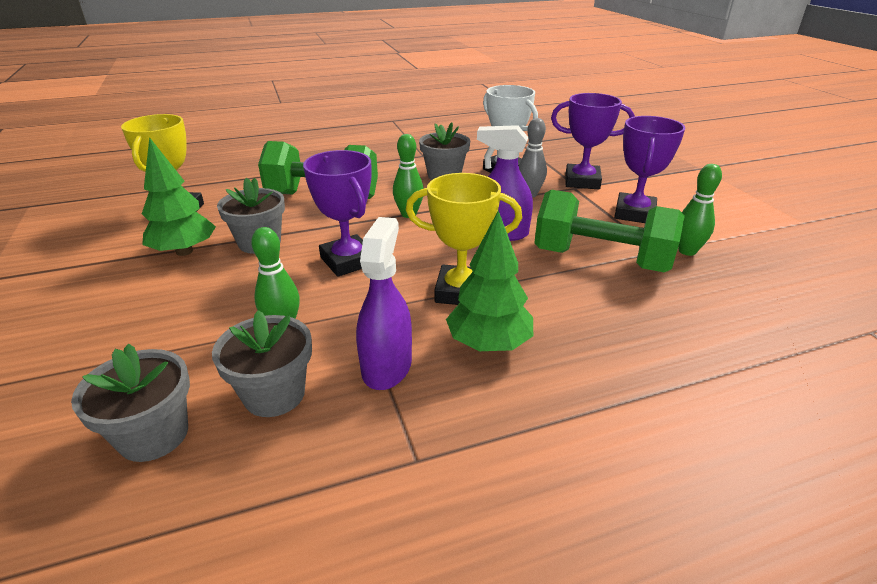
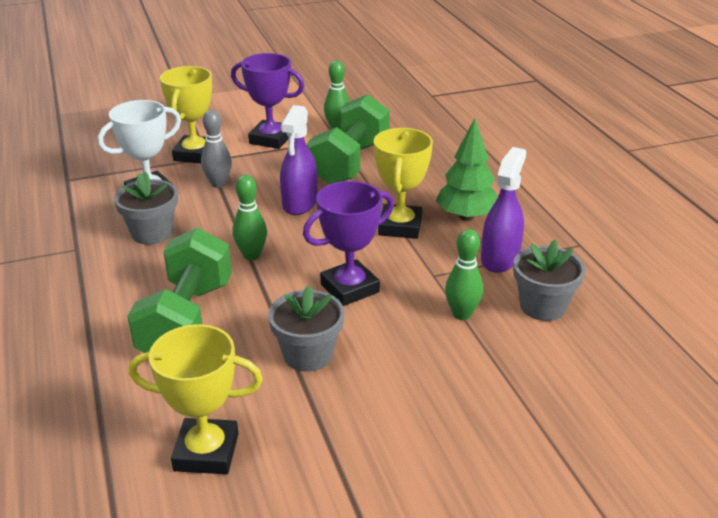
camera: 90 degrees left, 0 degrees up
grey flower pot [71,344,190,462] -> none
green tree [142,137,216,256] -> none
purple spray bottle [356,217,412,390] -> purple spray bottle turned 105 degrees clockwise [481,147,526,273]
purple trophy [551,93,635,189] -> yellow trophy [160,66,212,163]

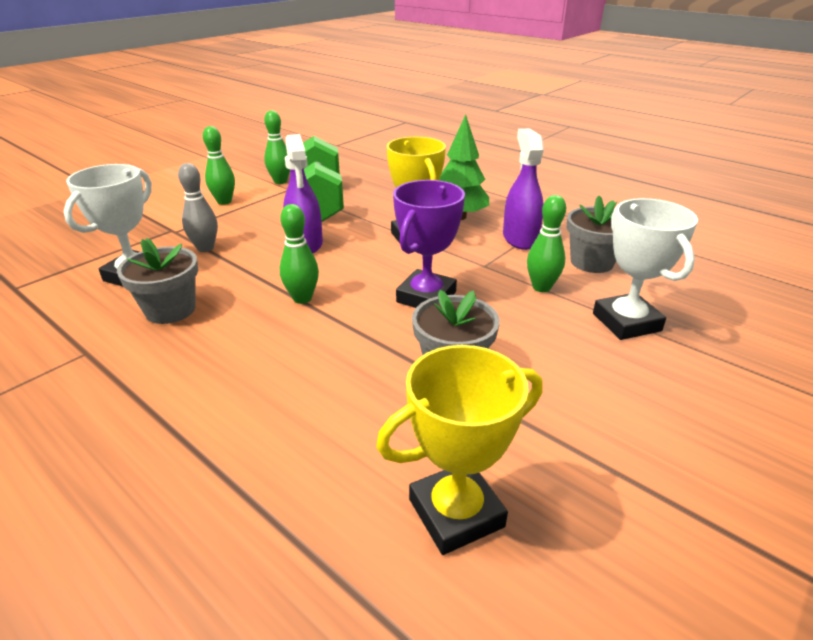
camera: 30 degrees left, 0 degrees up
green dumbbell [127,228,232,353] -> none
yellow trophy [160,66,212,163] -> none
purple trophy [231,53,304,149] -> green bowling pin [203,126,235,205]
none -> white trophy [593,198,698,340]

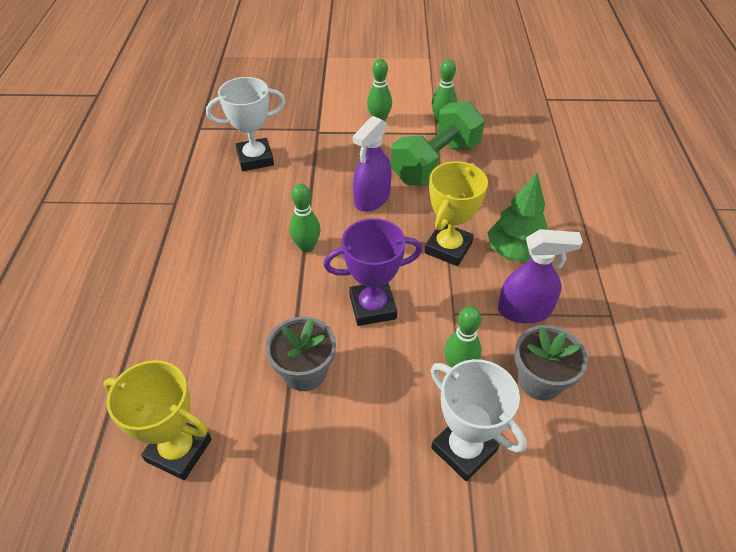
camera: 50 degrees right, 15 degrees up
grey flower pot [117,238,198,324] -> none
grey bowling pin [178,163,218,252] -> none
purple spray bottle [503,128,544,250] -> purple spray bottle turned 45 degrees clockwise [498,229,583,324]
white trophy [593,198,698,340] -> white trophy turned 75 degrees counterclockwise [431,359,527,481]

